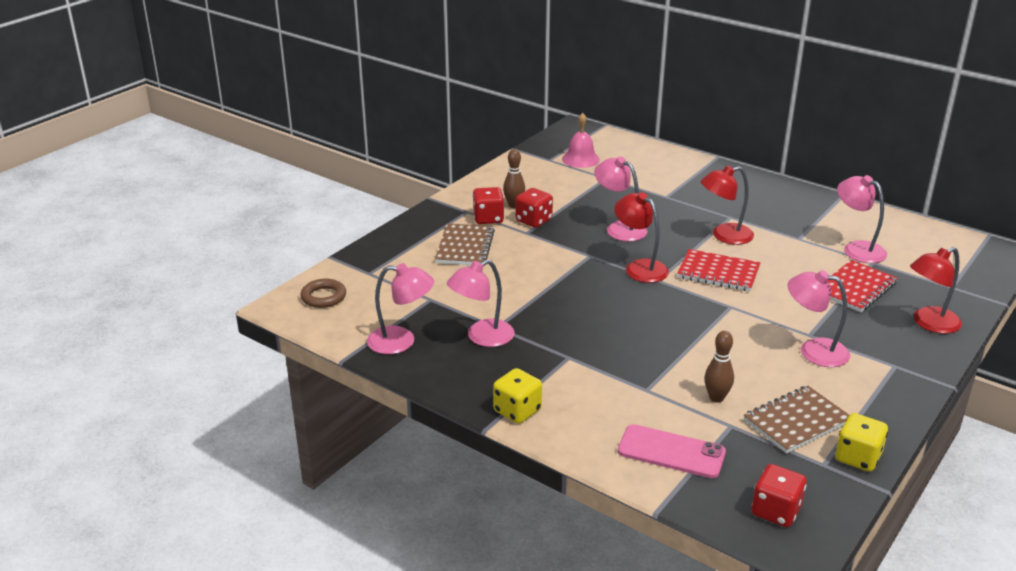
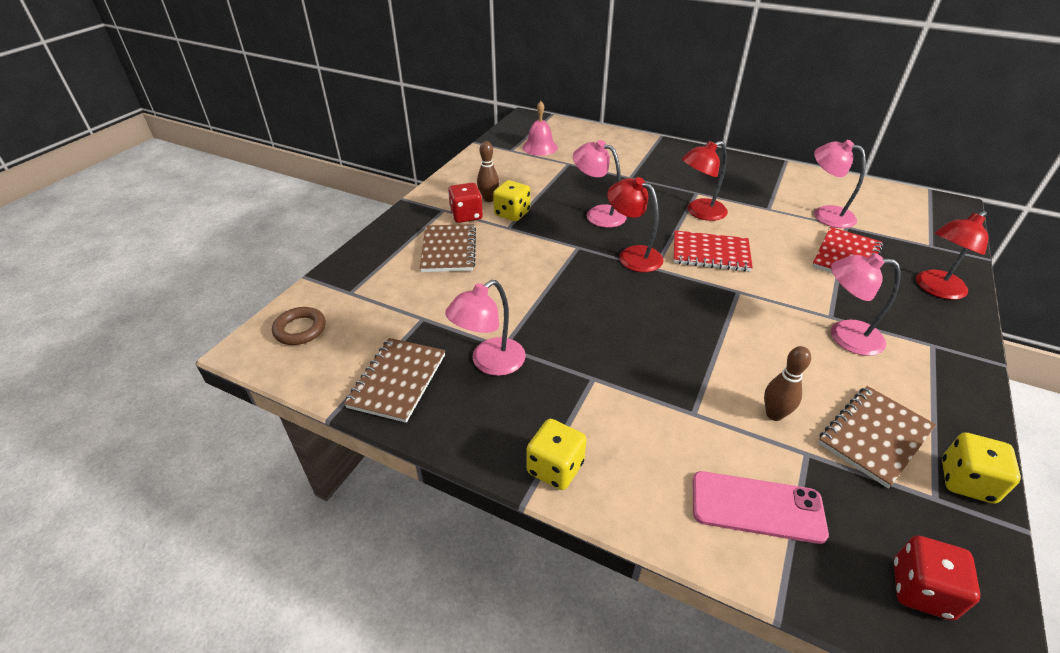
camera: 10 degrees left, 10 degrees up
pink lamp [367,263,434,354] -> brown notebook [344,338,445,423]
red dice [515,188,553,228] -> yellow dice [493,180,530,221]

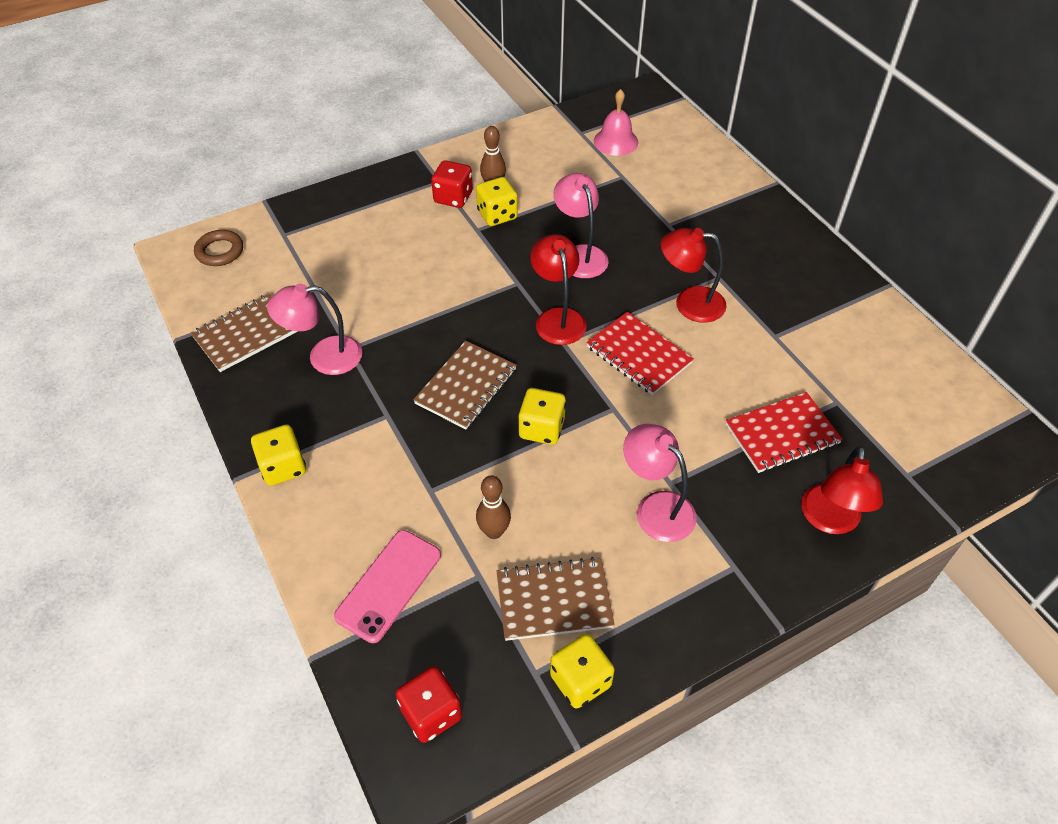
camera: 35 degrees right, 10 degrees up
brown notebook [420,224,476,272] -> brown notebook moved to [413,341,517,429]
pink phone [693,471,829,544] -> pink phone turned 75 degrees clockwise [334,530,441,643]
pink lamp [814,140,866,228] -> none
red lamp [916,211,989,300] -> red lamp turned 75 degrees counterclockwise [801,446,883,534]
none -> yellow dice [518,388,566,445]

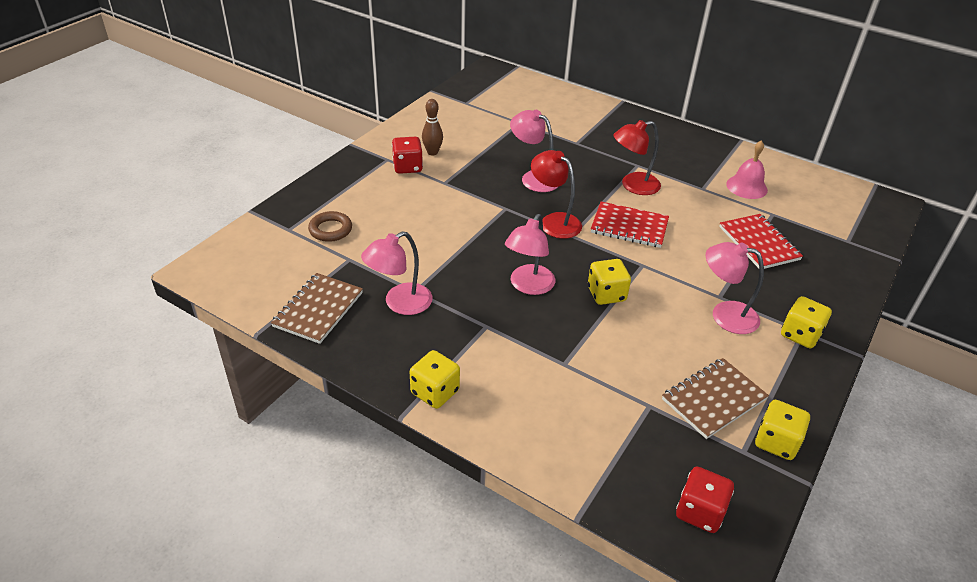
camera: 30 degrees left, 10 degrees down
brown ring [194,230,243,266] -> brown ring moved to [308,211,352,242]
pink phone [334,530,441,643] -> none
brown notebook [413,341,517,429] -> pink lamp [505,214,555,295]
yellow dice [476,177,518,226] -> yellow dice moved to [781,296,832,348]
brown bowling pin [476,475,511,539] -> none
pink bell [594,89,638,156] -> pink bell moved to [726,140,768,199]
red notebook [726,392,843,473] -> red notebook turned 60 degrees counterclockwise [719,214,803,269]
red lamp [801,446,883,534] -> none

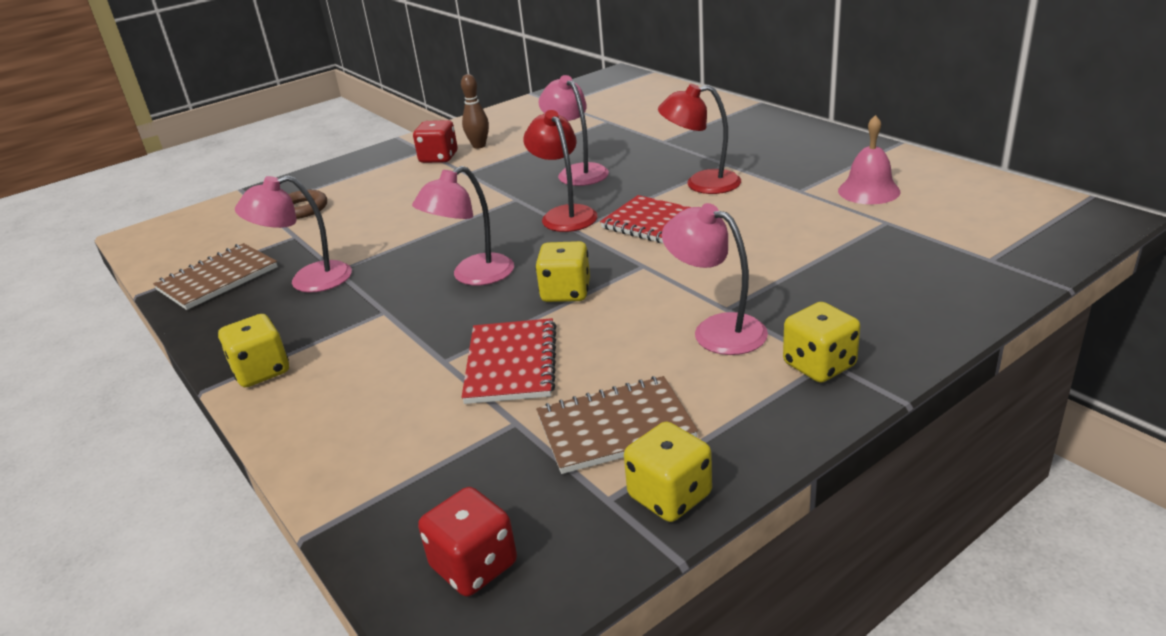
camera: 25 degrees right, 10 degrees down
red notebook [719,214,803,269] -> red notebook moved to [462,318,556,404]

